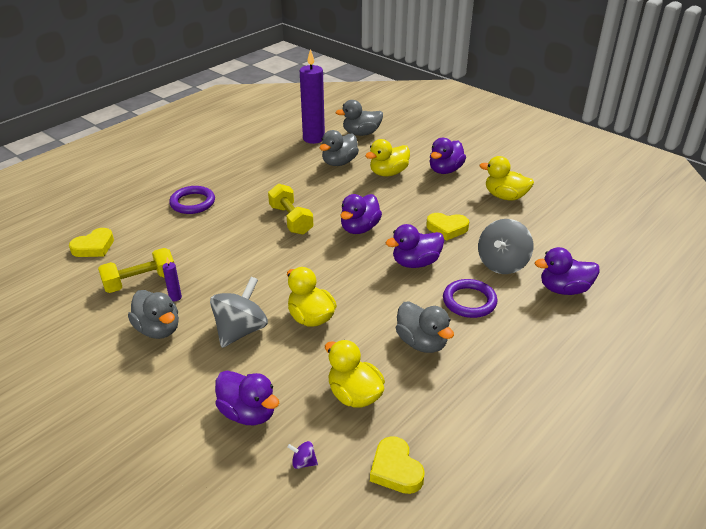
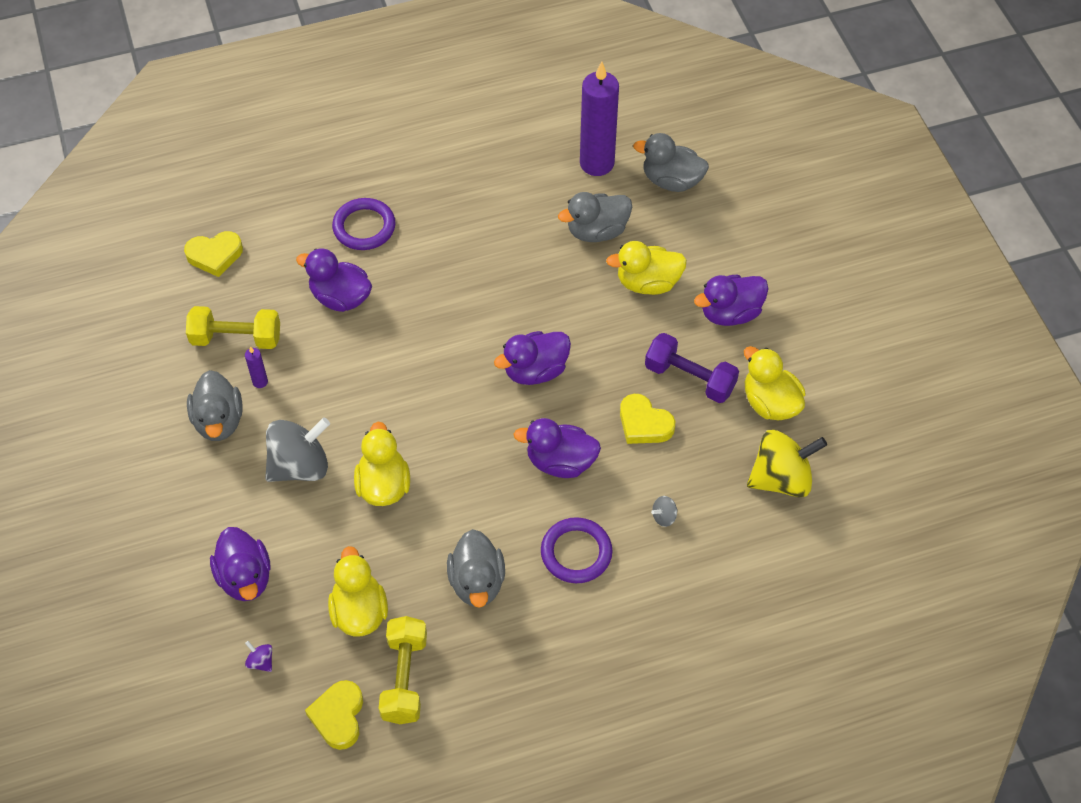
camera: 30 degrees right, 20 degrees up
yellow dumbbell [268,184,314,235] -> yellow dumbbell moved to [379,616,427,724]
grey spinning top [478,219,533,274] -> grey spinning top [651,496,678,527], size x0.40
purple duck [535,247,599,295] -> purple duck moved to [296,248,372,312]
none -> purple dumbbell [645,333,739,403]
none -> yellow spinning top [747,430,827,498]

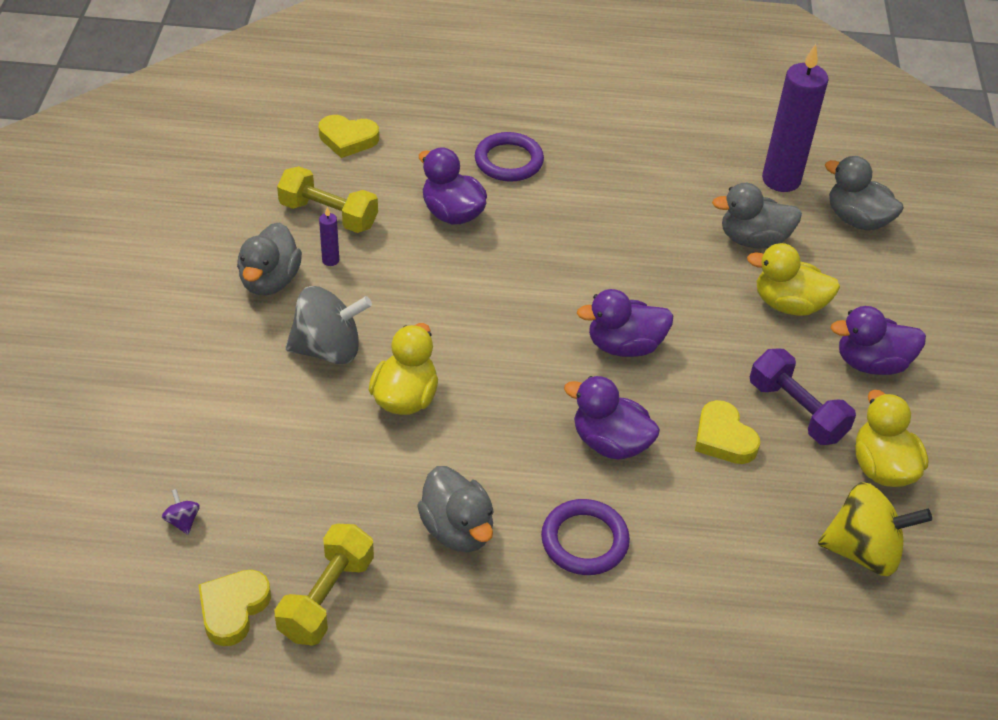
camera: 20 degrees right, 10 degrees down
purple duck [210,527,271,601] -> none
yellow duck [328,546,388,637] -> none
grey duck [447,529,505,608] -> grey duck turned 45 degrees counterclockwise [417,466,494,552]
grey spinning top [651,496,678,527] -> none

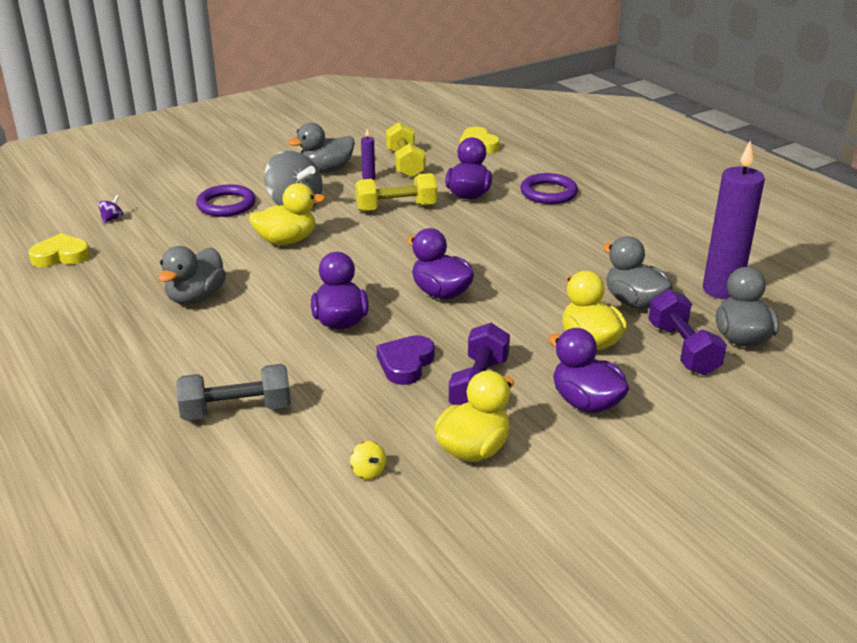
camera: 55 degrees right, 15 degrees down
yellow dumbbell [274,524,374,646] -> yellow dumbbell moved to [355,173,437,212]
purple ring [541,499,630,575] -> purple ring moved to [196,184,256,217]
yellow heart [695,400,760,464] -> purple heart [377,335,435,385]
yellow spinning top [818,482,932,576] -> yellow spinning top [350,441,386,480], size x0.40
none -> grey dumbbell [176,364,291,421]
none -> purple dumbbell [648,289,727,375]

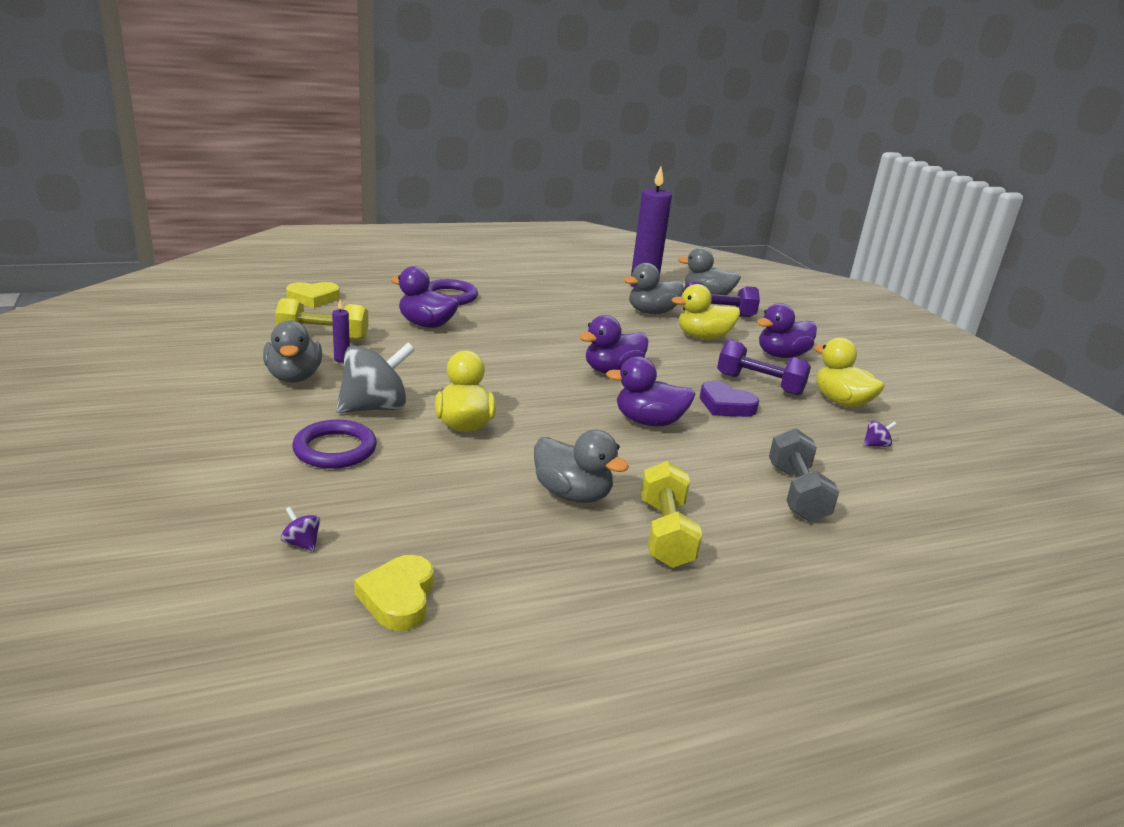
camera: 80 degrees left, 5 degrees down
yellow spinning top [350,441,386,480] -> purple spinning top [863,421,897,447]
yellow dumbbell [355,173,437,212] -> yellow dumbbell moved to [641,461,702,568]

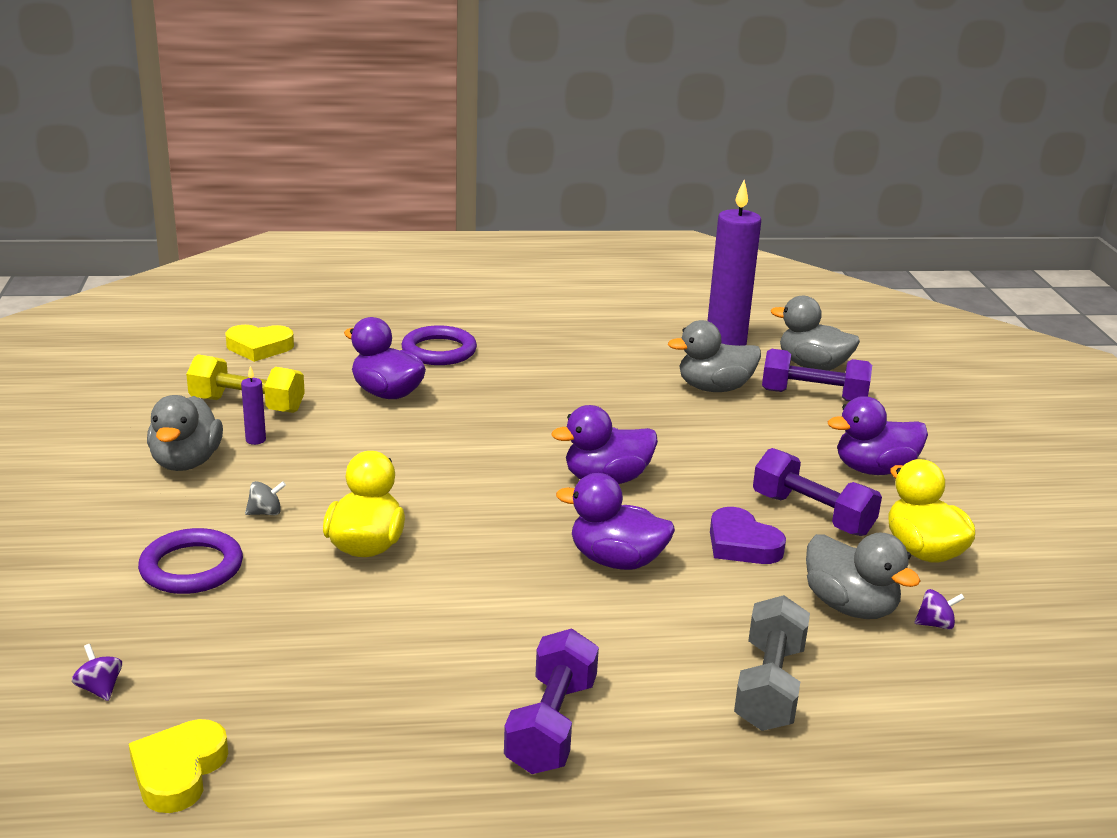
camera: 15 degrees right, 0 degrees up
grey spinning top [336,343,415,413] -> grey spinning top [245,481,286,515], size x0.40
grey duck [534,430,629,503] -> grey duck moved to [806,533,920,619]
yellow dumbbell [641,461,702,568] -> purple dumbbell [504,629,599,774]
yellow duck [671,284,740,339] -> none

